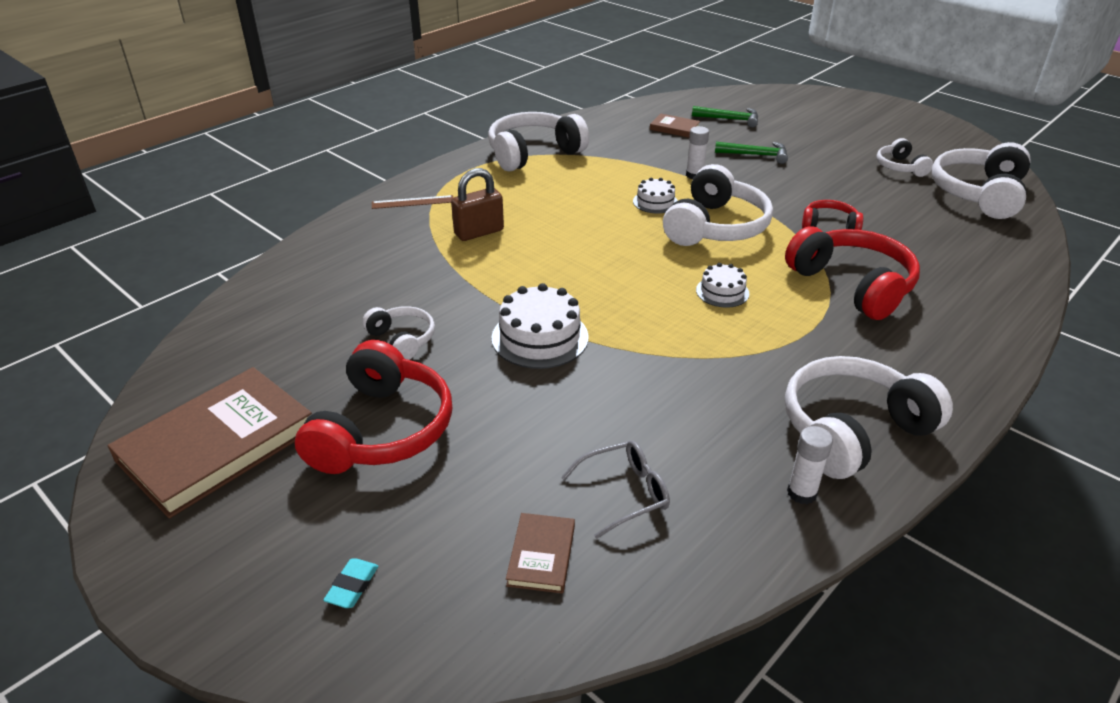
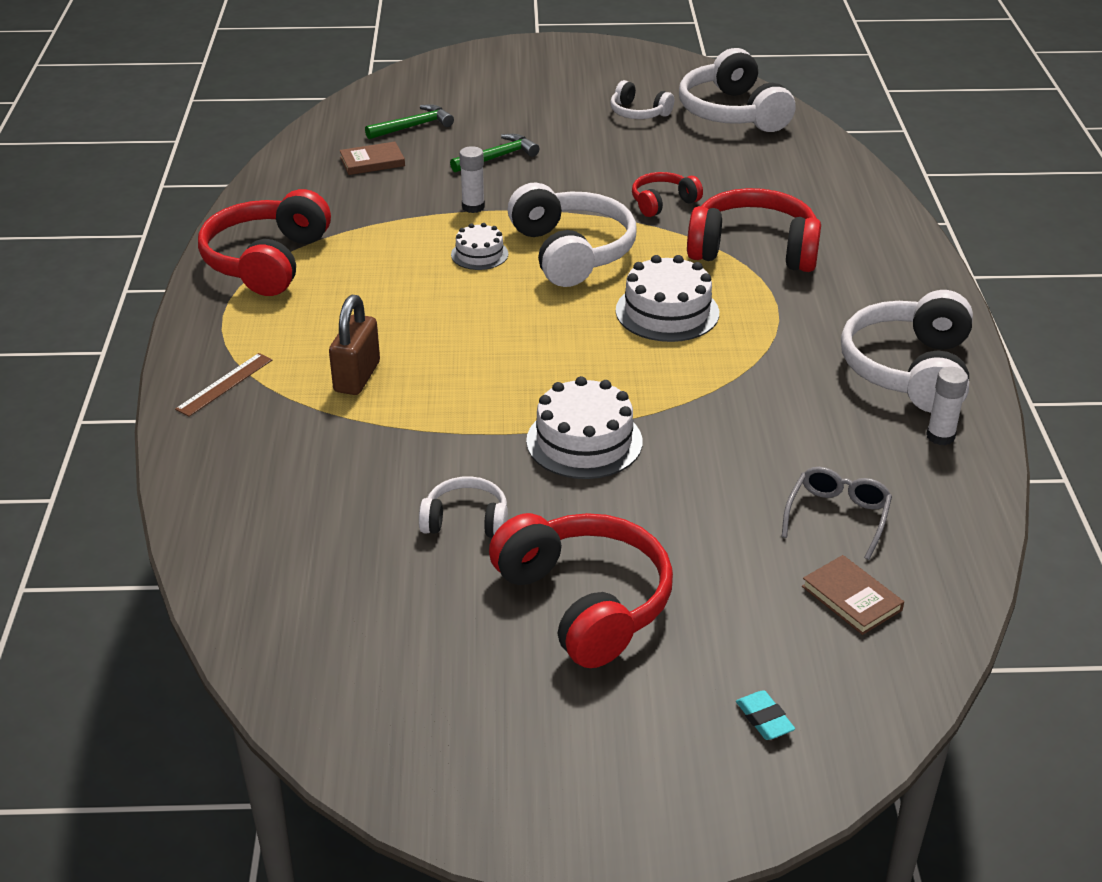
camera: 45 degrees left, 0 degrees up
brown book [108,367,312,518] -> none
white headphones [488,112,589,171] -> red headphones [198,189,331,296]
white cake [696,263,749,308] -> white cake [616,255,719,342], size x1.71

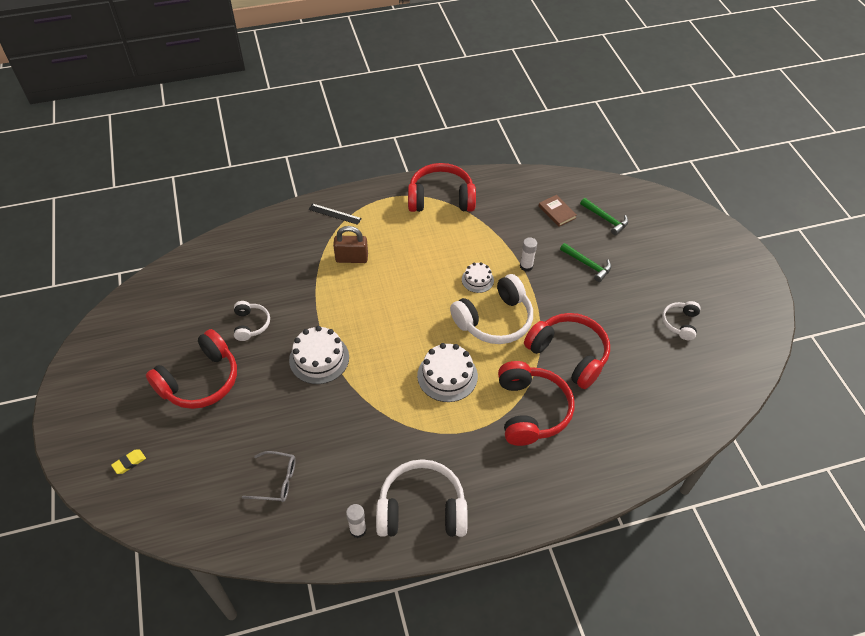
camera: 75 degrees right, 15 degrees up
brown ruler [175,353,272,417] -> black ruler [308,203,362,225]
red headphones [632,172,703,217] -> red headphones [524,313,610,389], size x1.88
white headphones [679,48,796,132] -> none
turquoise eraser [736,690,795,740] -> yellow eraser [111,450,146,474]
brown book [802,555,904,635] -> none

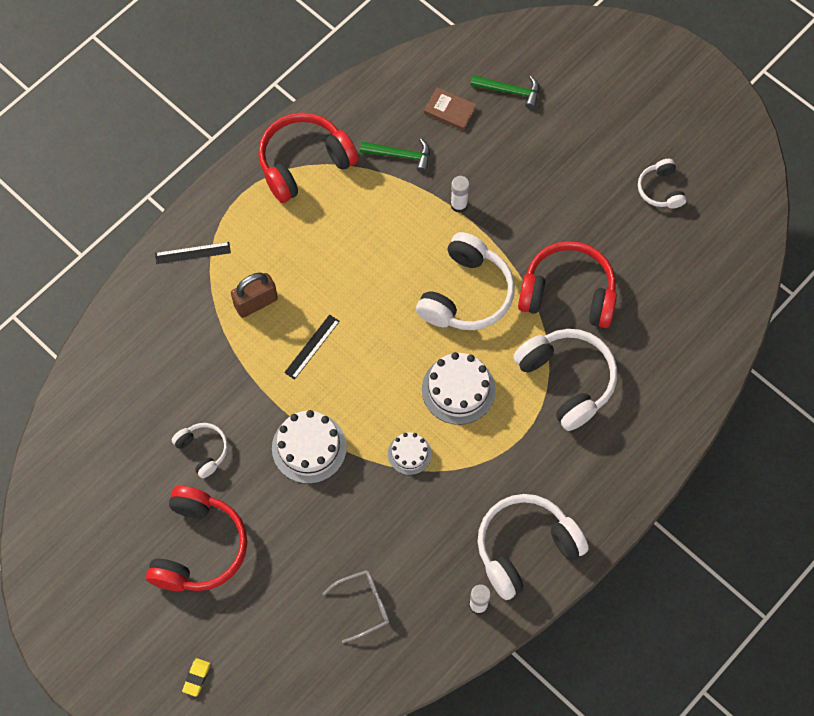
camera: 30 degrees left, 15 degrees up
white cake [462,262,494,293] -> white cake moved to [388,432,432,475]
red headphones [498,361,575,446] -> white headphones [513,329,617,431]
green hammer [560,243,611,282] -> green hammer moved to [360,138,430,173]
none -> black ruler [284,314,340,380]

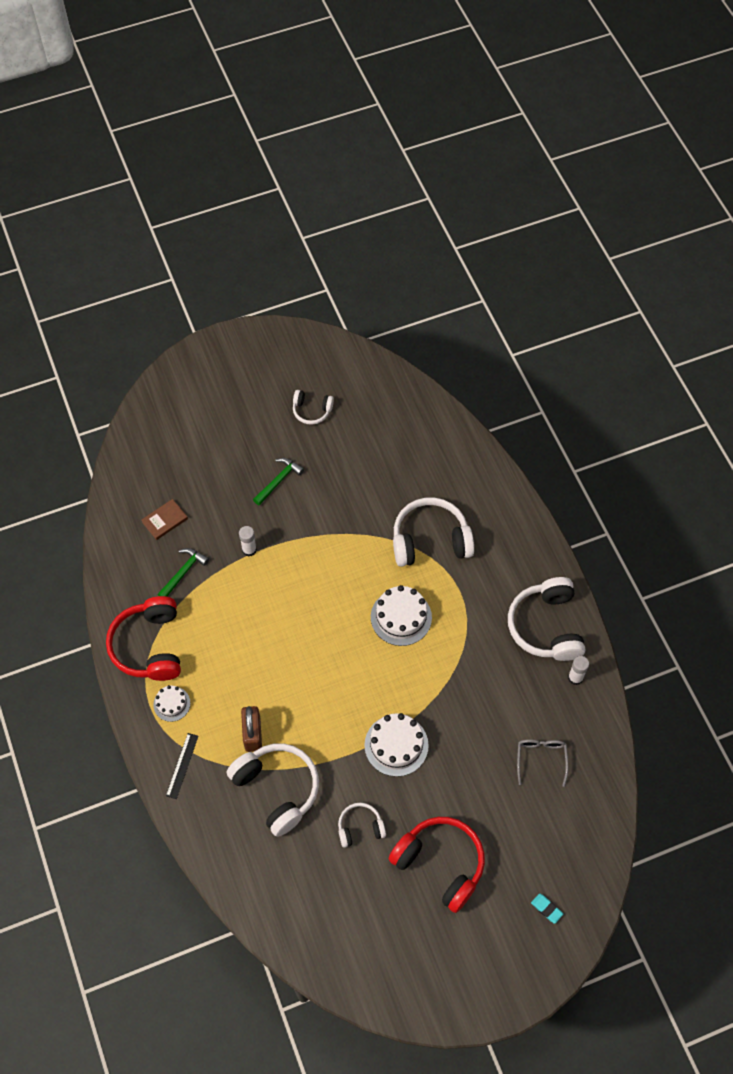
camera: 65 degrees left, 5 degrees down
yellow eraser [182,658,211,697] -> turquoise eraser [531,894,563,924]
black ruler [284,314,340,380] -> none
white cake [388,432,432,475] -> white cake moved to [153,685,191,722]
white headphones [416,232,515,330] -> white headphones moved to [227,743,319,837]
green hammer [471,75,539,109] -> green hammer moved to [253,458,304,506]
red headphones [518,241,617,328] -> none

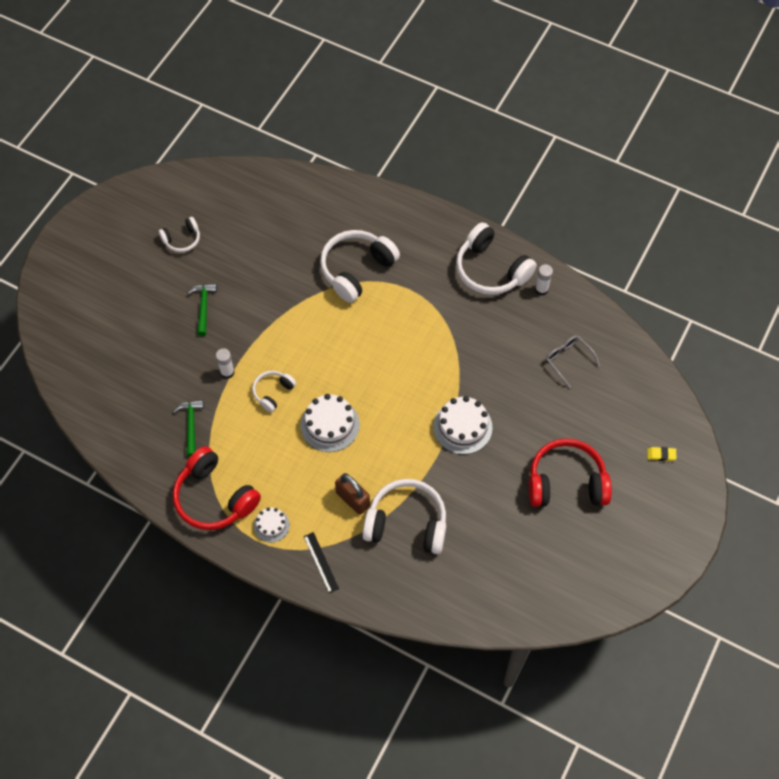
camera: 40 degrees left, 0 degrees up
brown book [142,499,188,540] -> none
white headphones [338,803,386,848] -> white headphones moved to [252,371,296,412]
white cake [371,585,432,646] -> white cake moved to [300,394,360,452]
turquoise eraser [531,894,563,924] -> yellow eraser [647,447,677,461]

